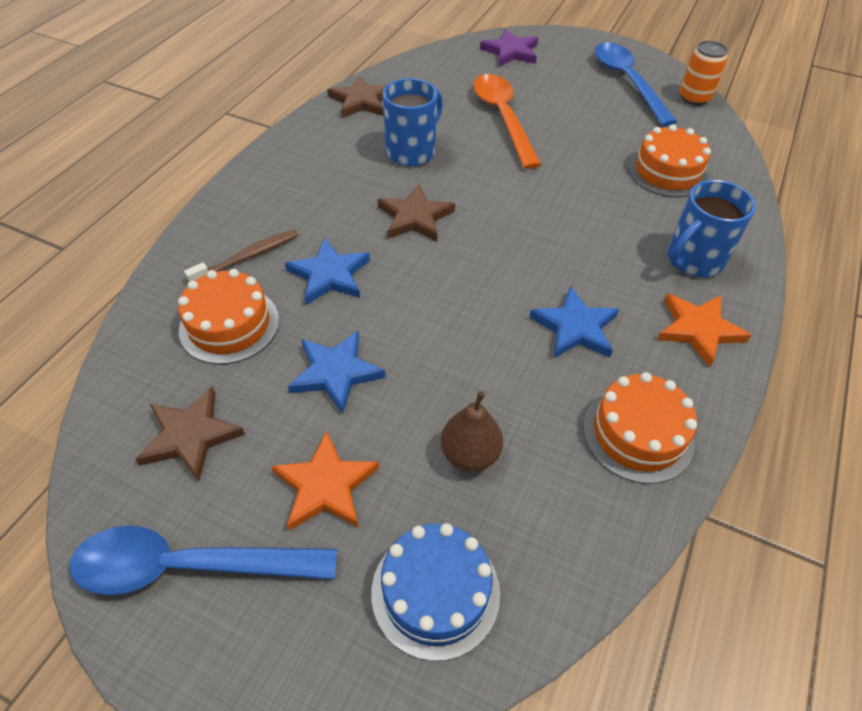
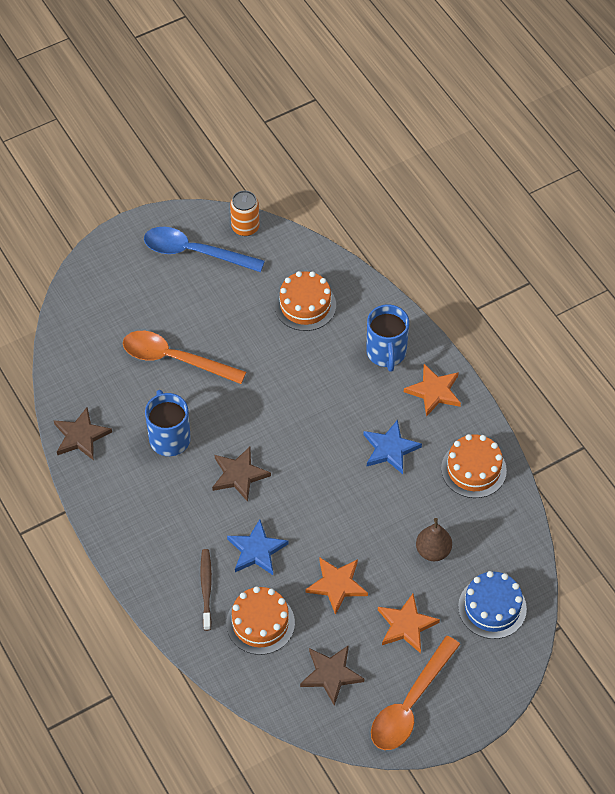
camera: 55 degrees left, 5 degrees up
blue spoon [69,526,337,595] -> orange spoon [371,636,460,750]
blue star [288,331,386,414] -> orange star [305,557,368,615]
purple star [480,29,538,67] -> none

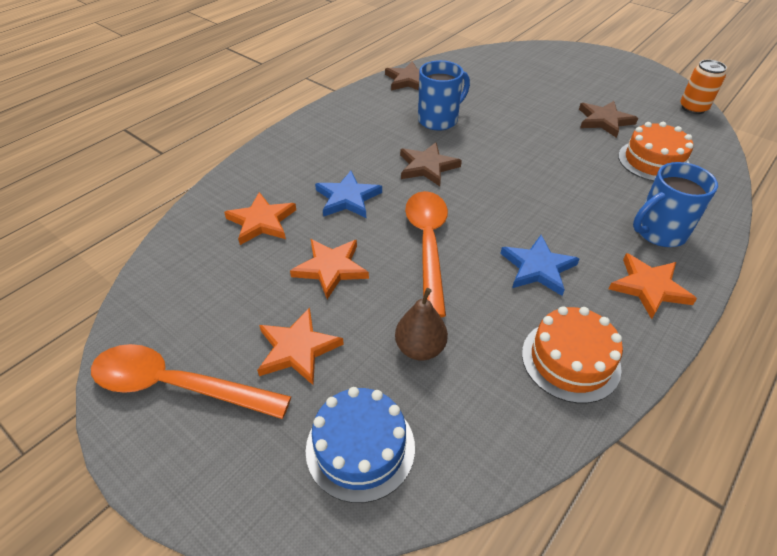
camera: 70 degrees right, 10 degrees down
orange spoon [123,331,246,384] -> orange spoon moved to [405,191,448,317]
blue spoon [144,227,265,272] -> none
brown toothbrush [200,549,212,631] -> none
orange cake [226,586,295,655] -> orange star [224,192,296,245]
brown star [300,645,364,706] -> brown star moved to [579,101,638,138]

